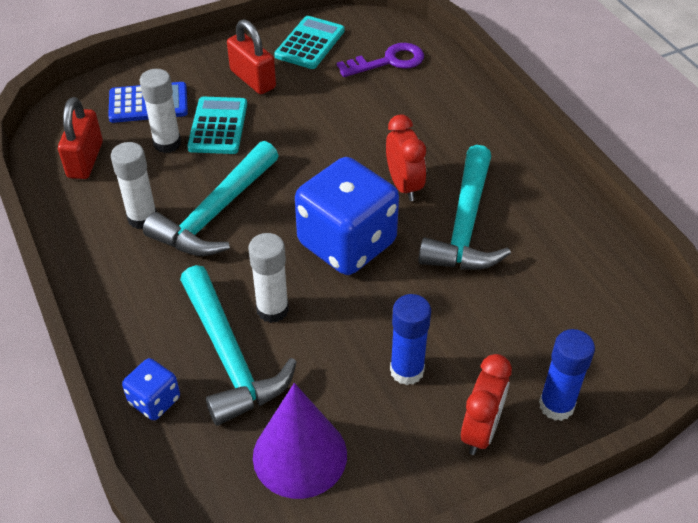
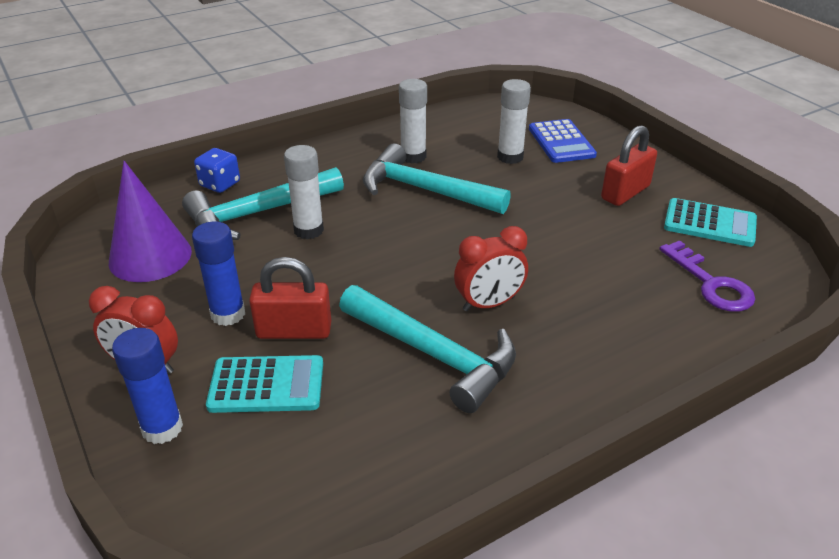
camera: 85 degrees right, 10 degrees down
red padlock [58,97,103,179] -> red padlock moved to [249,257,331,339]
turquoise calculator [187,97,247,154] -> turquoise calculator moved to [206,355,323,413]
blue dice [295,157,399,275] -> none
turquoise hammer [418,145,511,270] -> turquoise hammer turned 150 degrees counterclockwise [339,285,516,413]

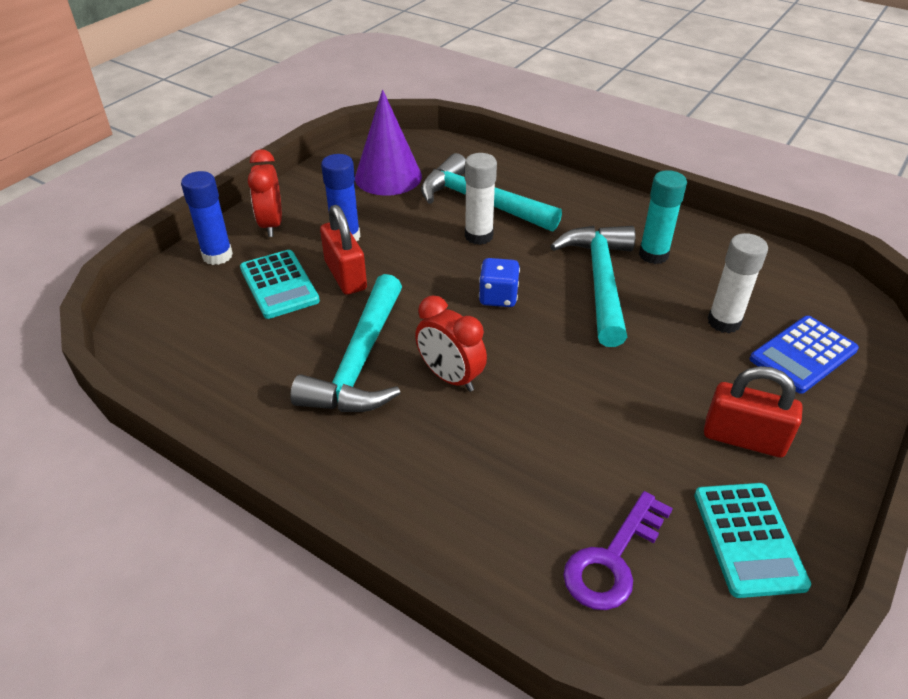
camera: 65 degrees right, 5 degrees up
blue dice [194,148,240,193] -> blue dice moved to [479,258,520,307]
white glue stick [399,79,427,163] -> turquoise glue stick [639,170,687,264]

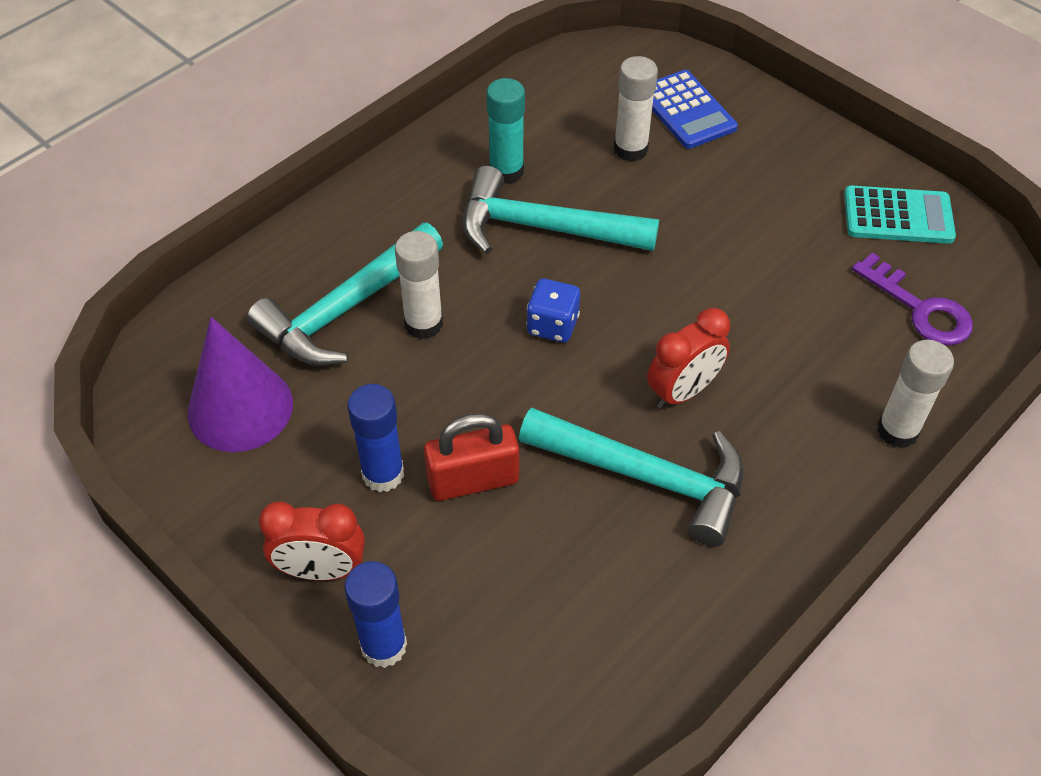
camera: 80 degrees left, 10 degrees up
turquoise calculator [240,250,320,319] -> none
red padlock [704,366,802,458] -> none
none -> white glue stick [877,340,954,448]

